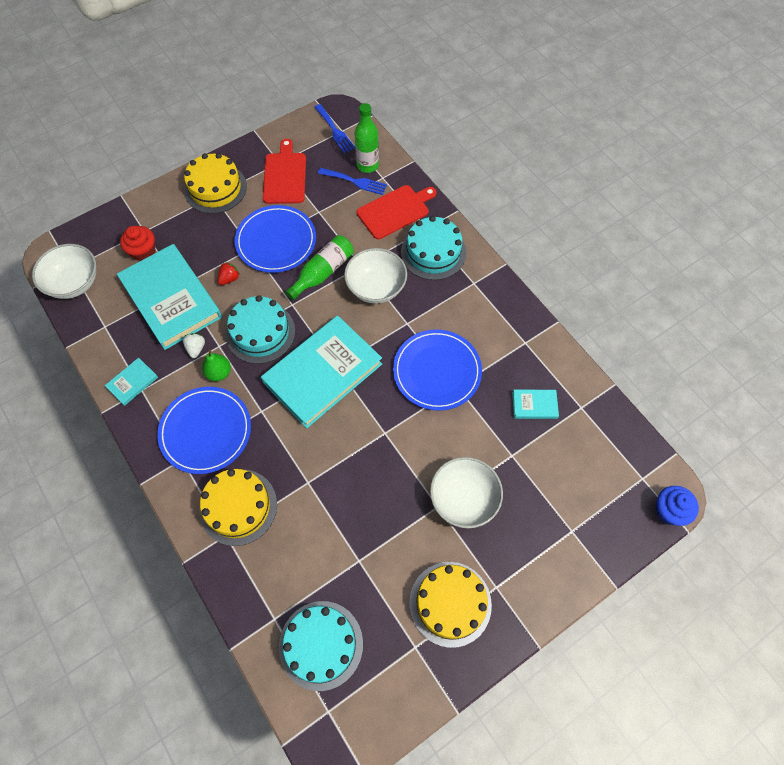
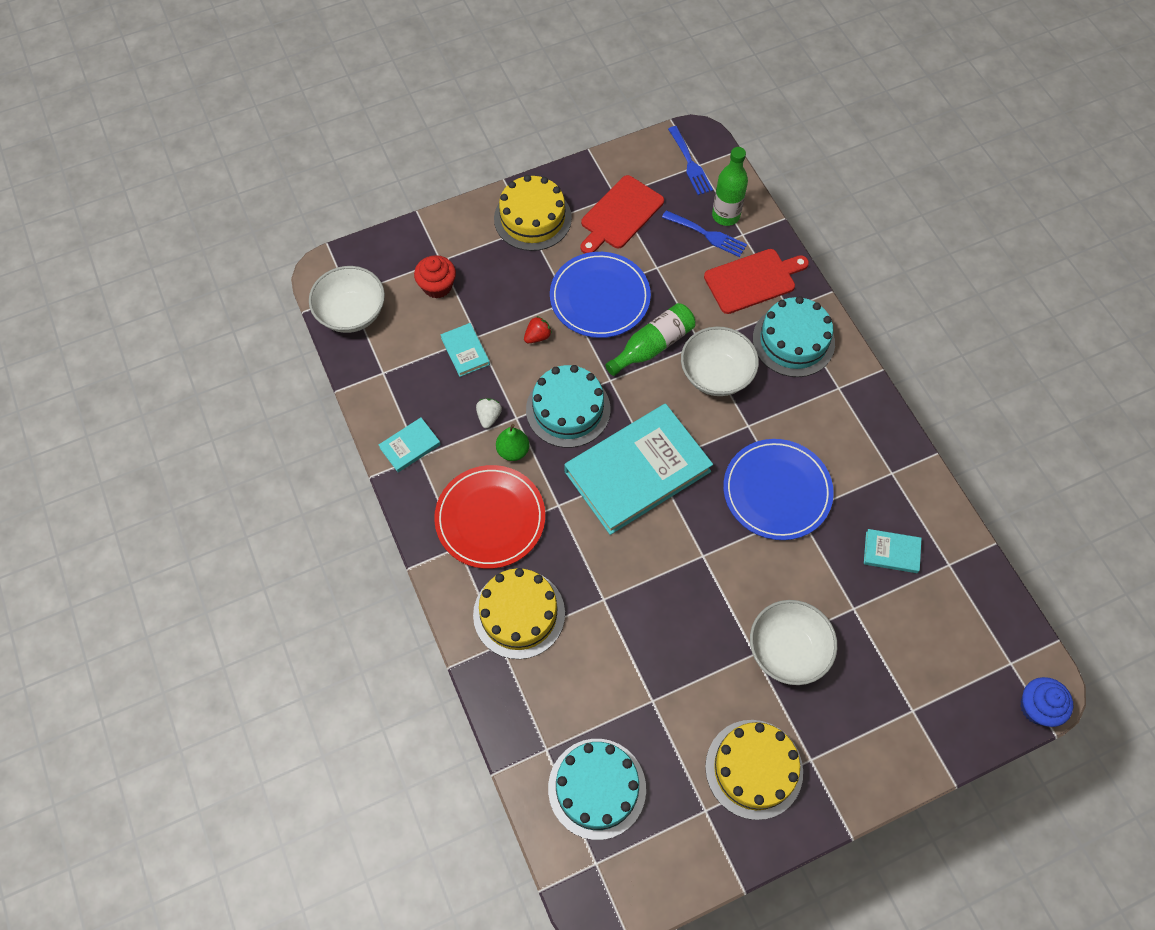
camera: 10 degrees right, 0 degrees up
turquoise book [117,244,222,350] -> turquoise book [440,323,490,377], size x0.42
blue plate [157,387,251,474] -> red plate [434,465,545,569]
red cutting board [263,139,306,204] -> red cutting board turned 150 degrees counterclockwise [580,175,664,254]

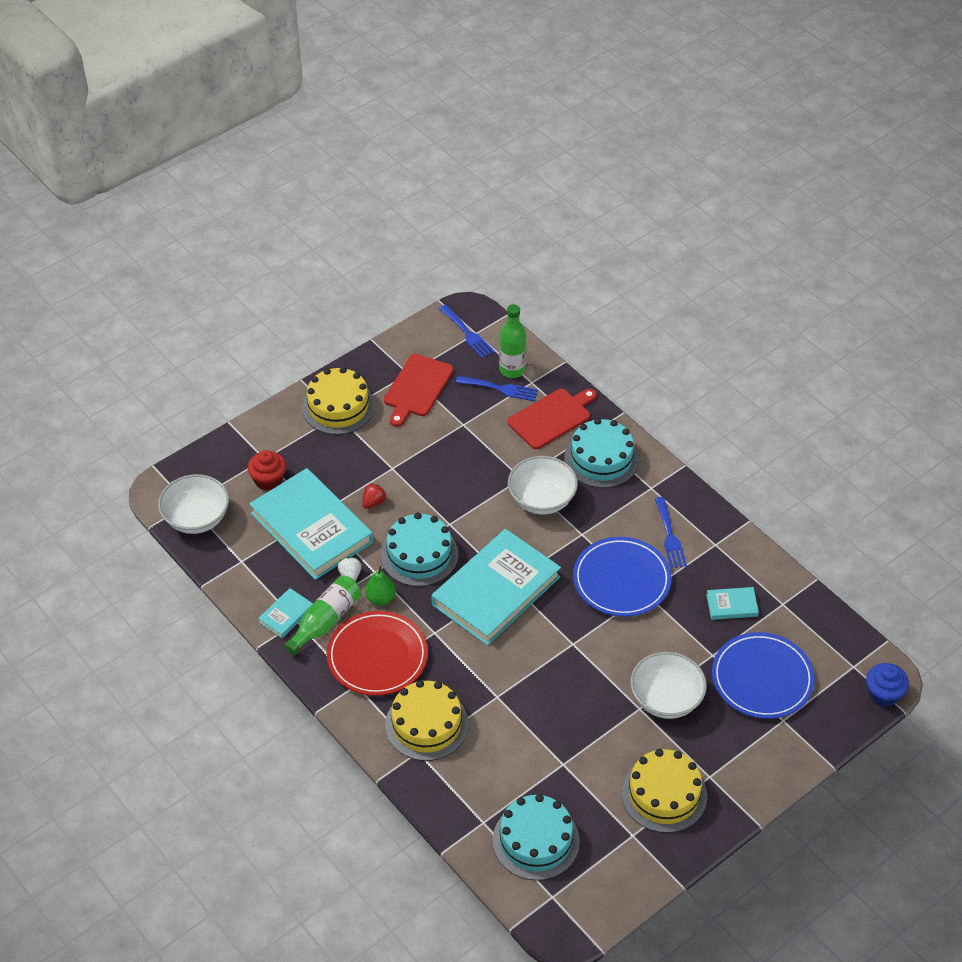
camera: 15 degrees left, 15 degrees down
turquoise book [440,323,490,377] -> turquoise book [249,468,373,580], size x2.38
blue plate [550,252,651,338] -> blue plate moved to [712,632,815,719]
green bottle [605,303,695,376] -> green bottle moved to [284,576,361,655]
none -> blue fork [655,497,687,568]

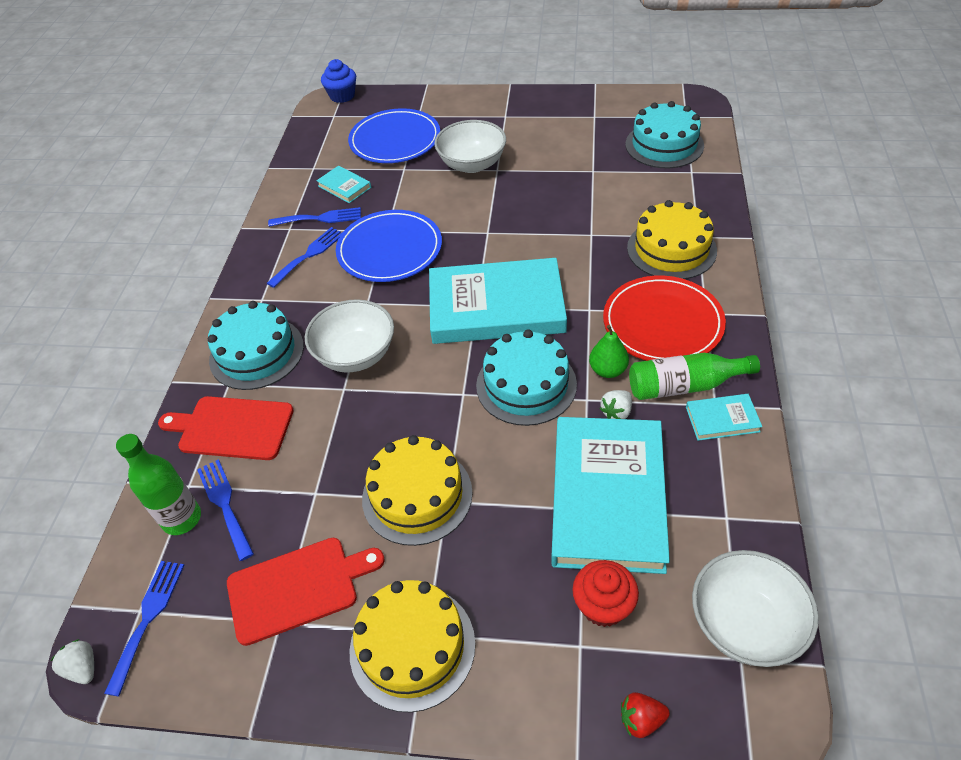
camera: 130 degrees left, 0 degrees up
red strawberry [363,483,386,509] -> red strawberry moved to [621,692,670,738]
yellow cake [622,749,707,833] -> yellow cake moved to [362,435,473,546]
none -> white strawberry [50,639,94,684]
none -> blue fork [268,207,361,227]

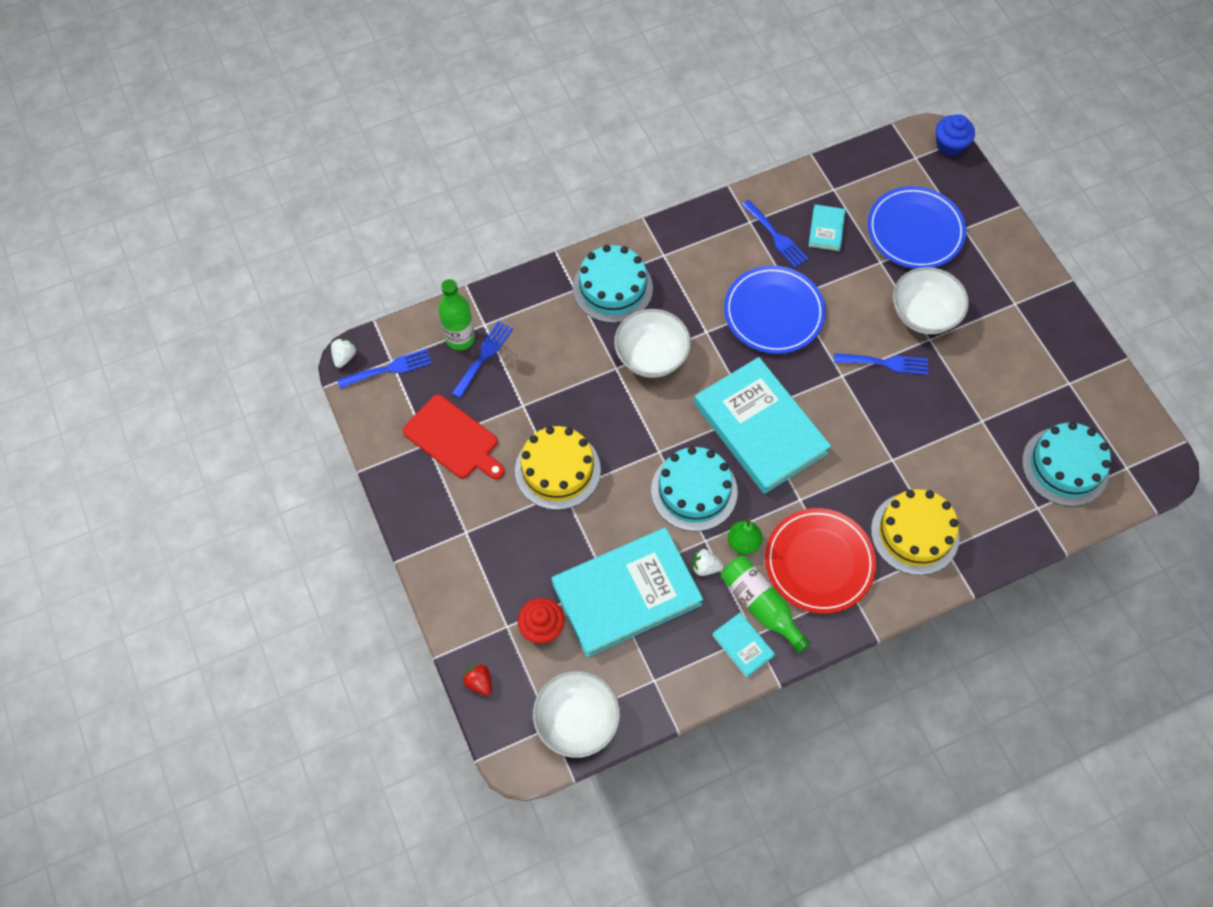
camera: 55 degrees right, 15 degrees up
red cutting board [158,396,294,460] -> none
blue fork [267,227,343,288] -> blue fork moved to [834,353,928,375]
yellow cake [350,580,475,712] -> none

